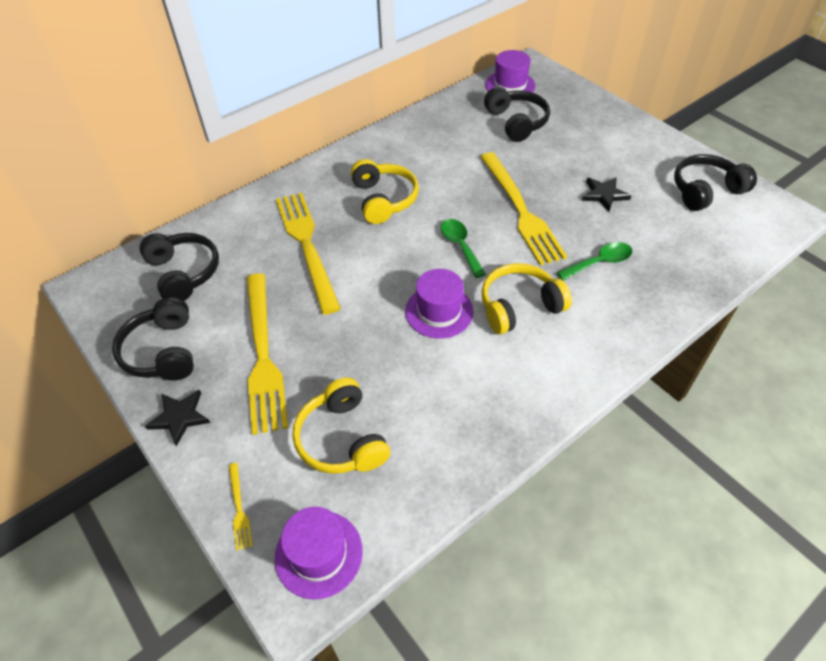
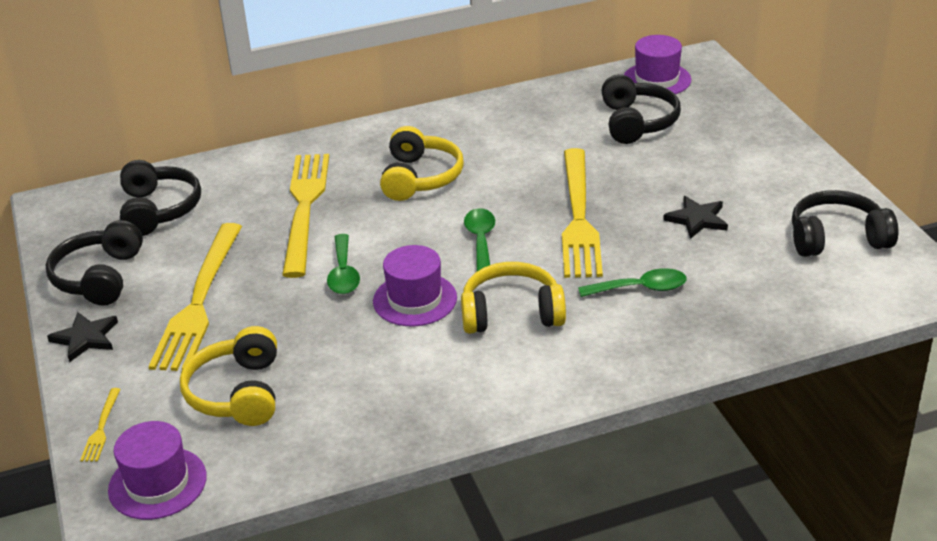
camera: 20 degrees right, 15 degrees down
none -> green spoon [327,234,360,294]

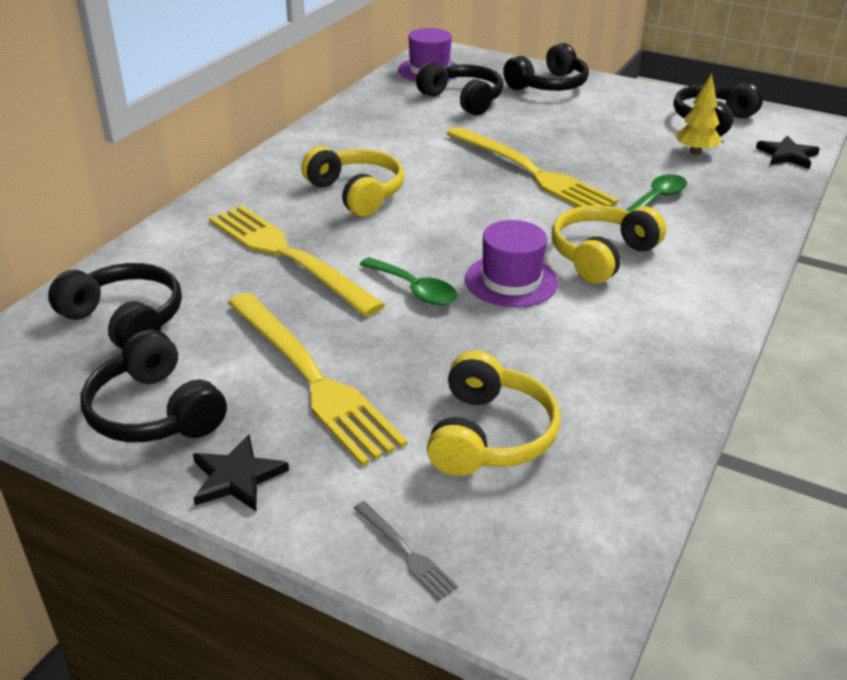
camera: 45 degrees left, 0 degrees up
yellow fork [80,388,121,461] -> grey fork [354,501,458,600]
purple hat [108,421,207,520] -> none
yellow headphones [180,326,277,426] -> yellow headphones turned 120 degrees counterclockwise [427,350,560,476]
green spoon [464,208,495,271] -> none
black star [663,196,728,239] -> black star moved to [756,136,820,169]
none -> black headphones [503,43,589,91]
none -> yellow tree [675,73,720,155]

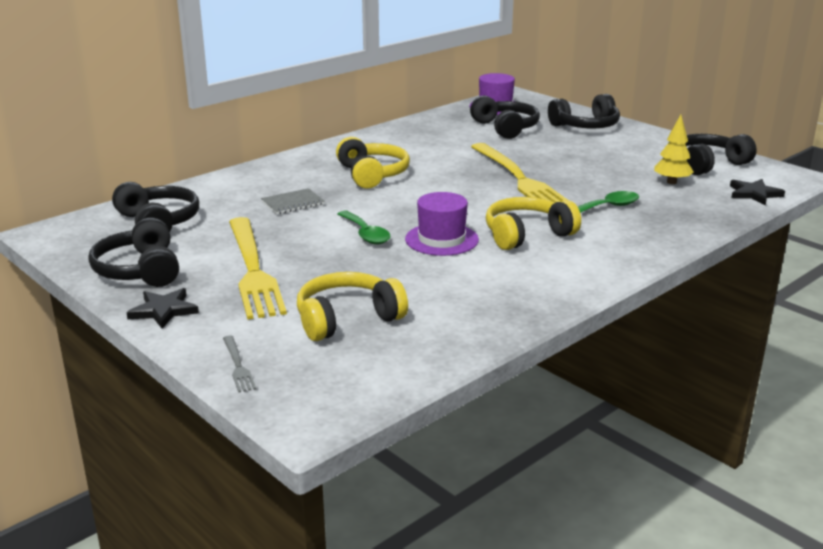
camera: 20 degrees right, 10 degrees down
yellow fork [209,205,385,317] -> grey notebook [261,188,324,215]
yellow headphones [427,350,560,476] -> yellow headphones turned 150 degrees counterclockwise [297,272,408,341]

